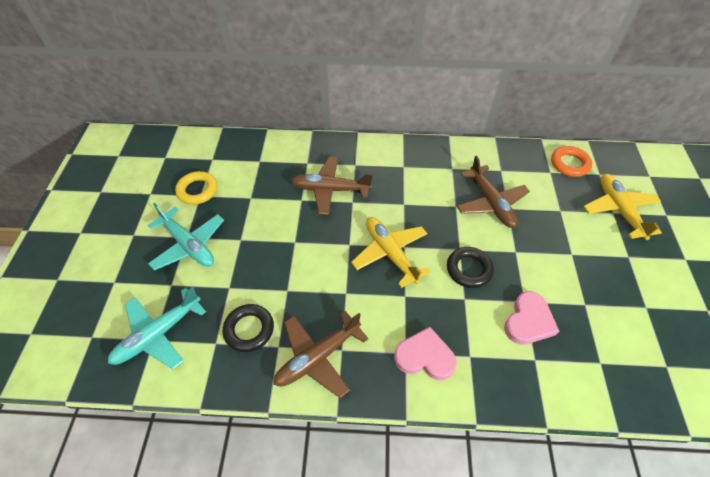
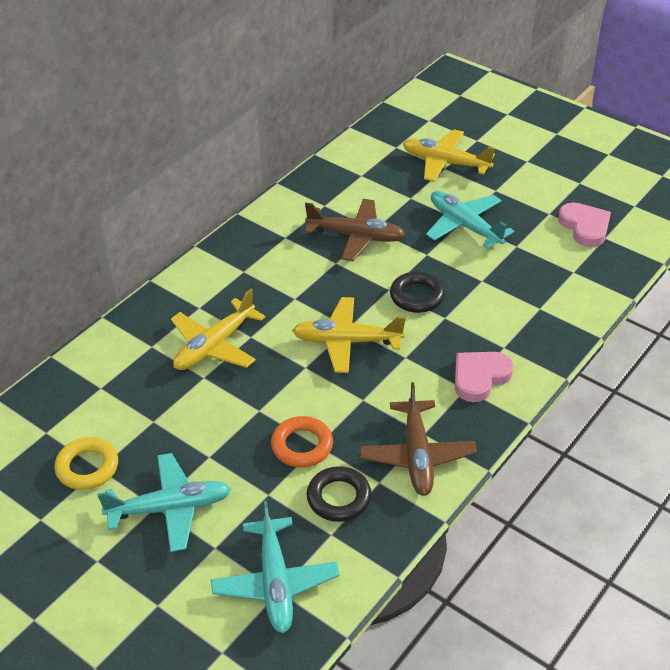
camera: 55 degrees left, 10 degrees down
brown plane [291,157,373,215] -> yellow plane [171,289,266,370]
pink heart [504,291,559,345] -> pink heart moved to [558,202,611,247]
orange ring [551,146,592,177] -> orange ring moved to [271,416,333,467]
none -> turquoise plane [426,191,514,249]

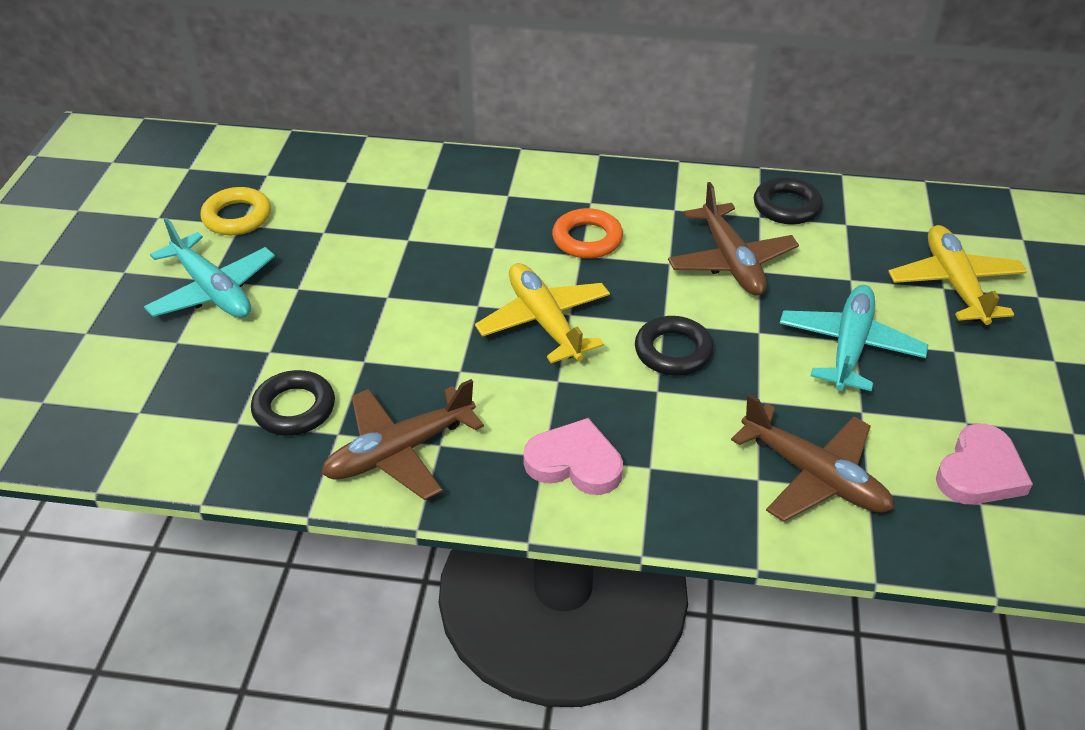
camera: 60 degrees right, 0 degrees up
yellow plane [171,289,266,370] -> none
turquoise plane [211,501,340,633] -> none
orange ring [271,416,333,467] -> orange ring moved to [552,208,623,259]
none -> brown plane [731,394,894,522]
none -> black ring [754,177,823,224]

